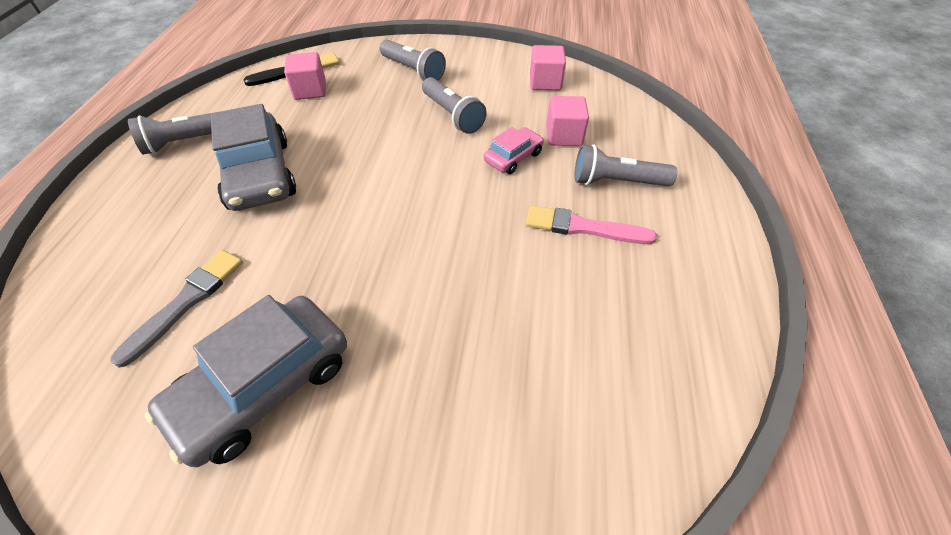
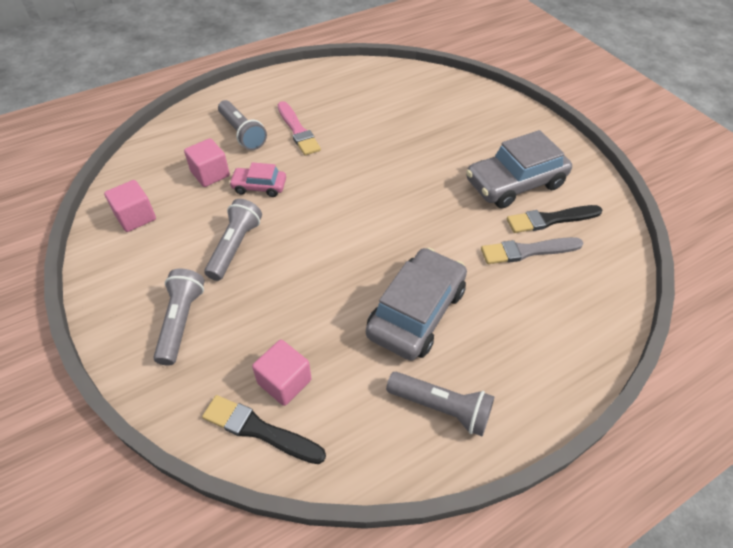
camera: 130 degrees left, 0 degrees up
grey car [145,295,347,467] -> grey car turned 150 degrees clockwise [466,130,572,208]
none -> black brush [507,205,602,233]

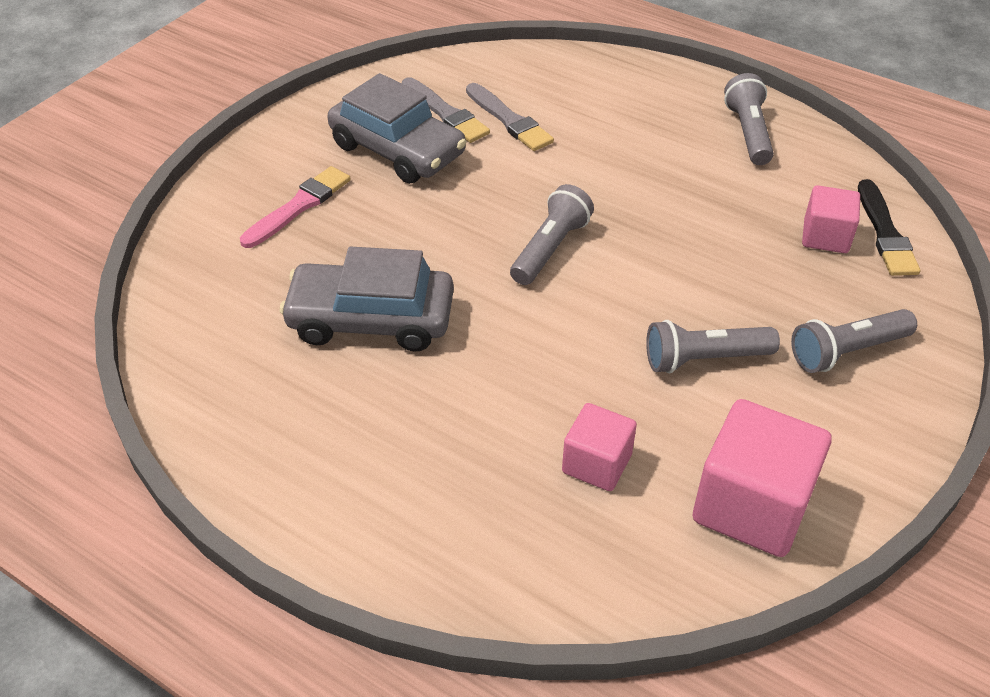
camera: 115 degrees left, 5 degrees down
pink cube [104,180,156,232] -> pink cube [693,399,832,557], size x1.70
grey flashlight [218,100,267,150] -> grey flashlight moved to [510,184,594,285]
pink car [229,162,286,197] -> none
pink brush [277,101,321,155] -> pink brush moved to [240,166,351,248]
grey car [366,248,467,360] -> grey car moved to [280,246,454,352]
black brush [507,205,602,233] -> grey brush [402,77,490,143]

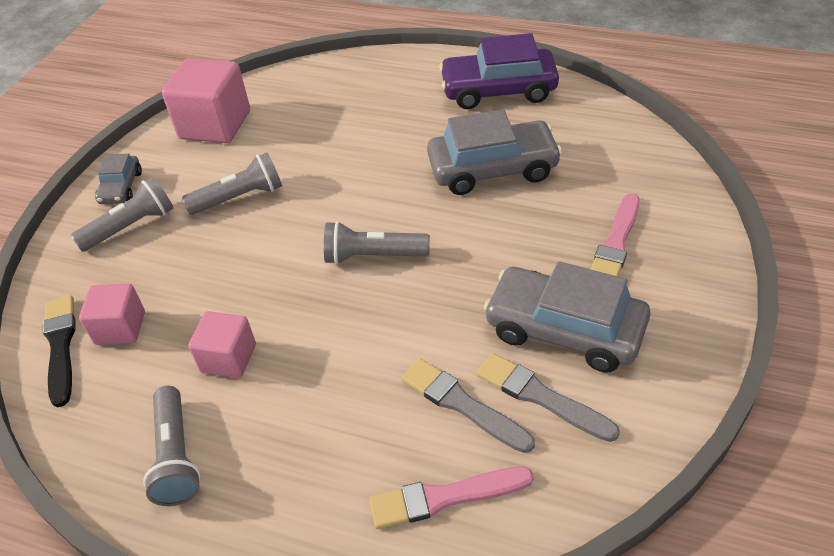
camera: 170 degrees right, 0 degrees up
grey flashlight [510,184,594,285] -> grey flashlight turned 75 degrees clockwise [324,221,430,265]
pink cube [562,403,637,491] -> pink cube moved to [188,311,256,378]
none -> grey car [95,153,142,204]
none -> pink brush [369,467,534,529]
none -> purple car [439,33,559,109]

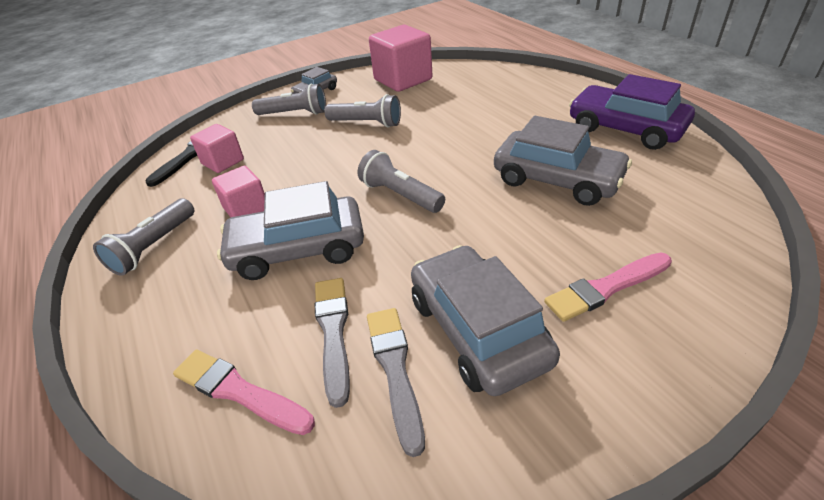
camera: 40 degrees right, 5 degrees down
none -> grey car [217,181,364,280]

